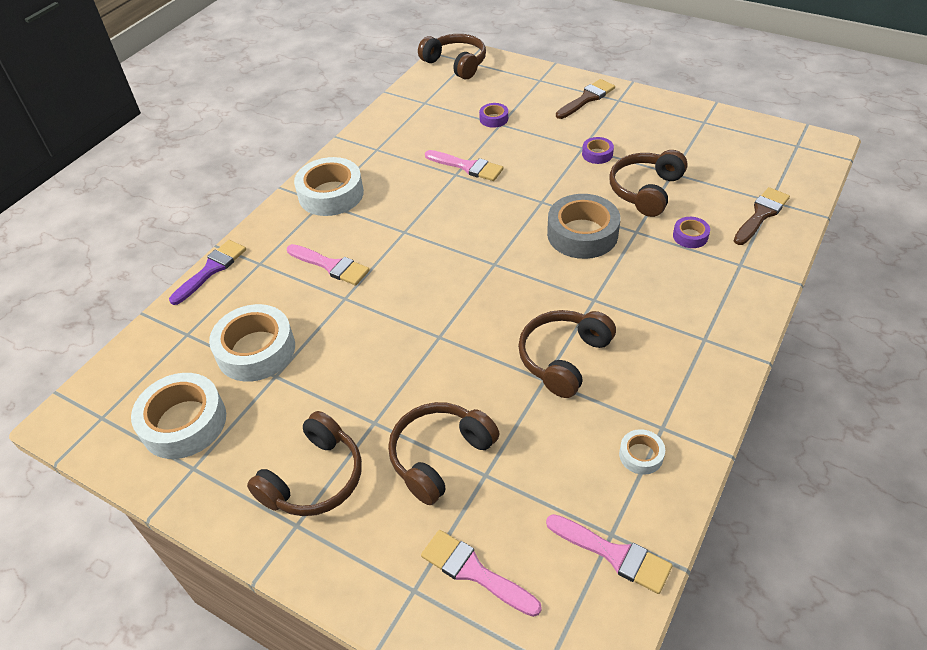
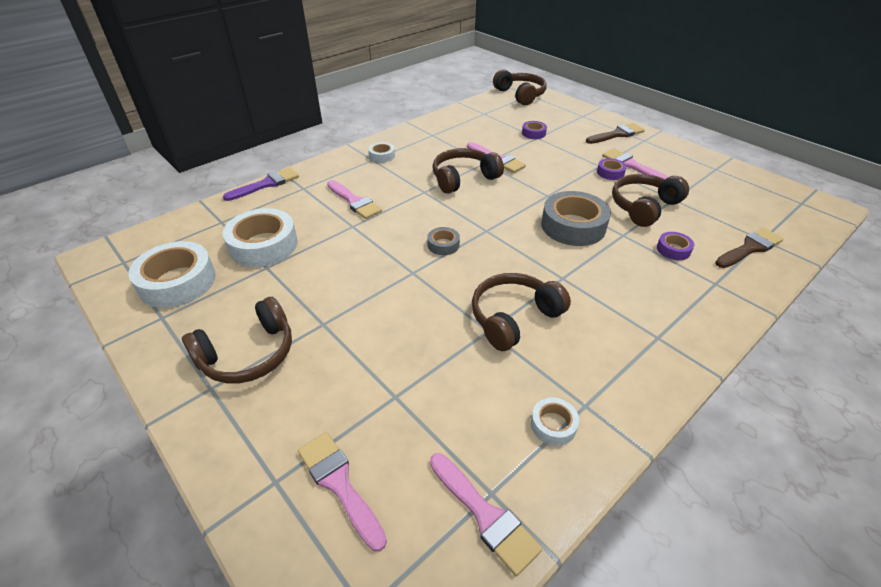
camera: 15 degrees right, 5 degrees down
white tape [294,157,364,216] -> white tape [369,142,395,163], size x0.48
brown headphones [388,402,500,505] -> brown headphones moved to [432,148,504,194]
none -> grey tape [427,227,460,255]
none -> pink brush [602,149,668,179]

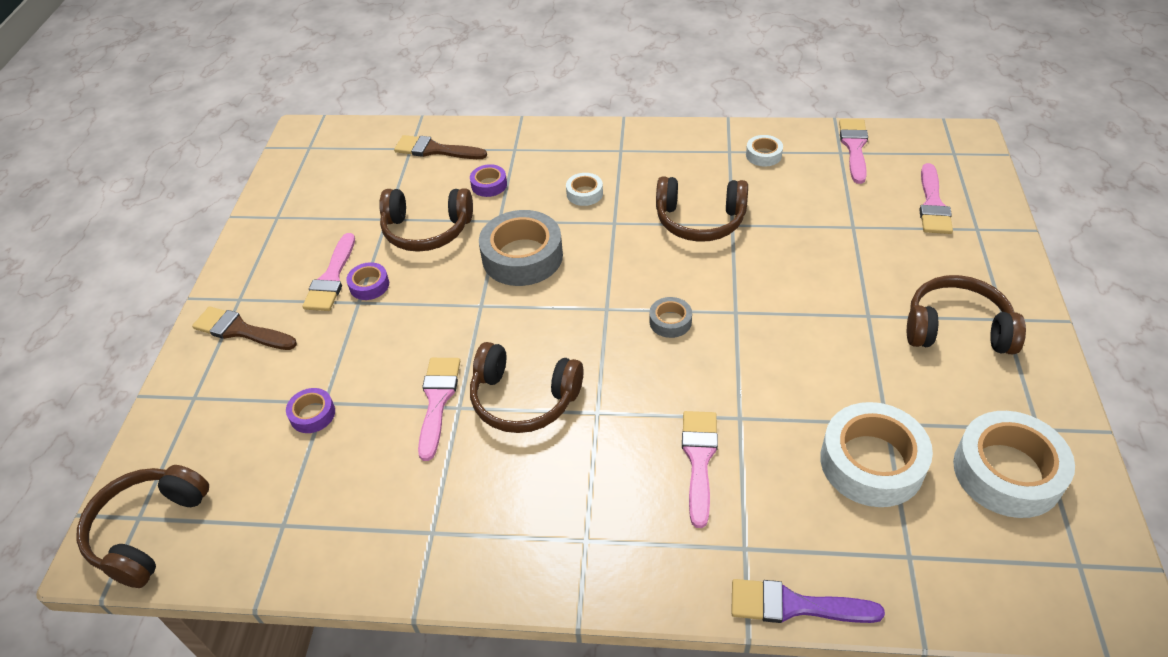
camera: 130 degrees left, 5 degrees up
white tape [369,142,395,163] -> white tape moved to [566,173,603,206]

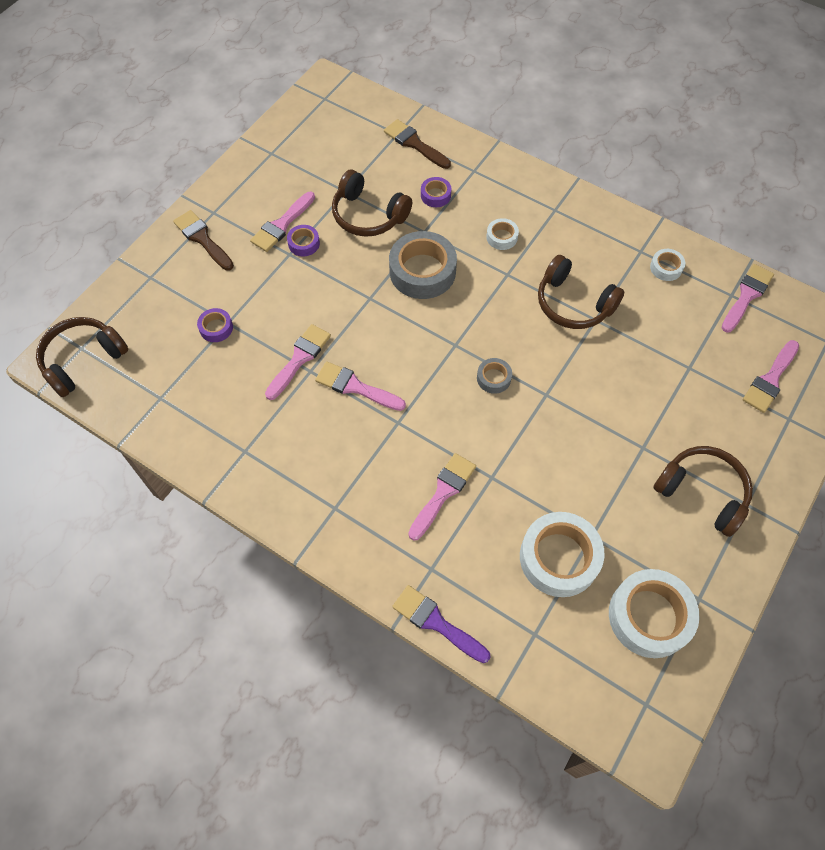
camera: 25 degrees right, 15 degrees up
brown headphones [470,342,584,433] -> pink brush [315,361,406,411]

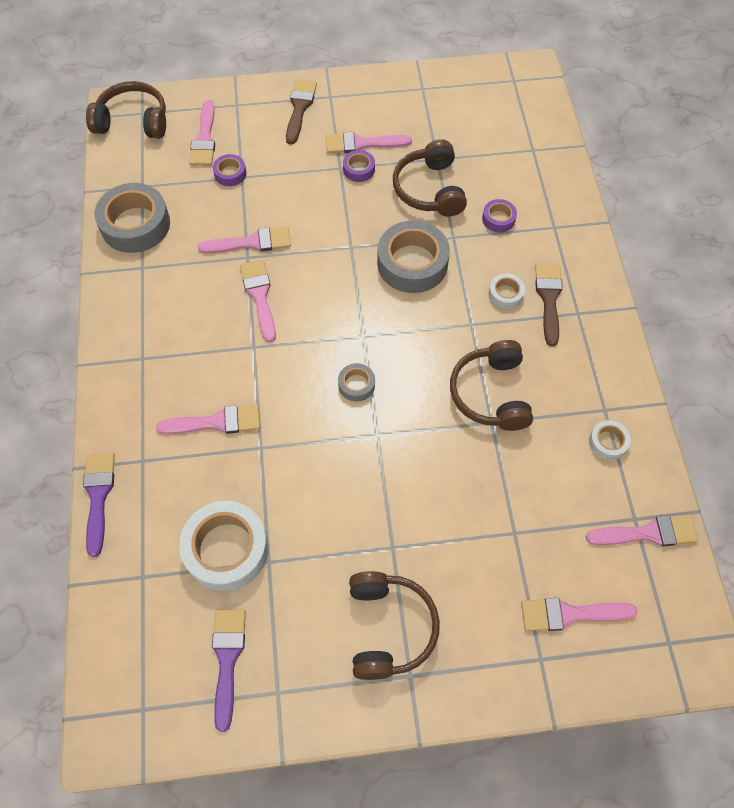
camera: 50 degrees right, 0 degrees up
brown brush [384,119,451,169] -> brown brush moved to [535,263,563,346]
white tape [609,569,700,658] -> purple brush [212,609,246,732]
none -> grey tape [94,183,170,253]
none -> pink brush [189,100,215,165]

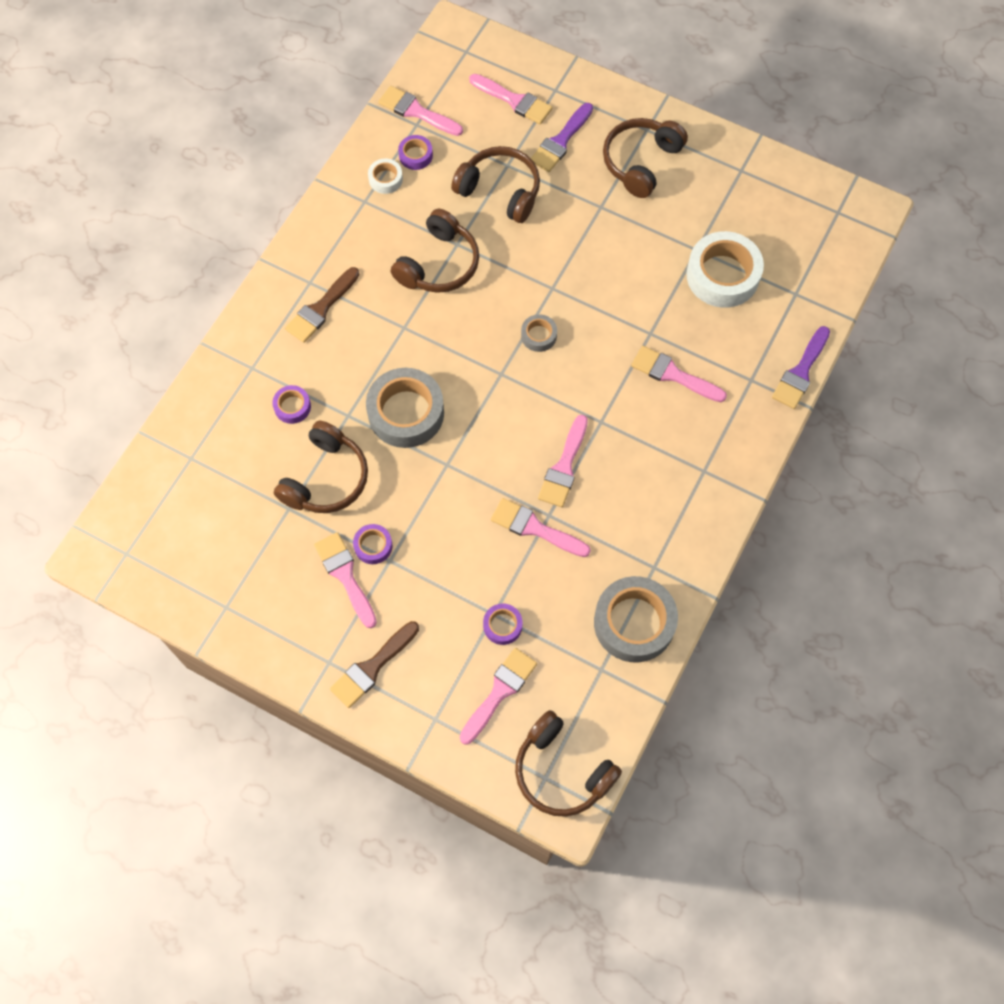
camera: 145 degrees left, 5 degrees up
purple brush [212,609,246,732] -> purple brush moved to [531,103,593,172]
pink brush [326,132,412,153] -> pink brush turned 150 degrees counterclockwise [314,532,377,628]
white tape [489,273,525,309] -> none
none -> purple tape [398,135,433,170]
none -> brown headphones [451,146,540,223]

